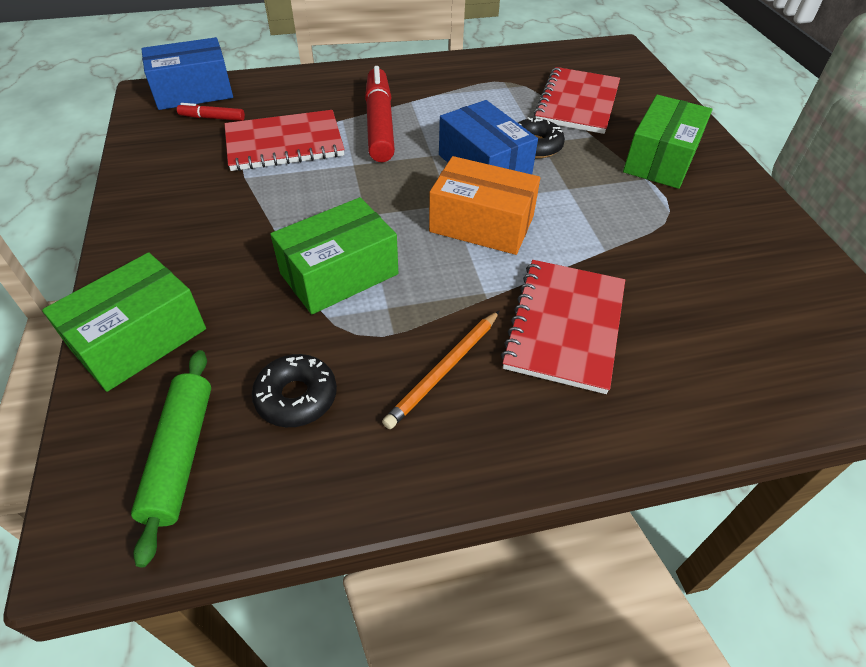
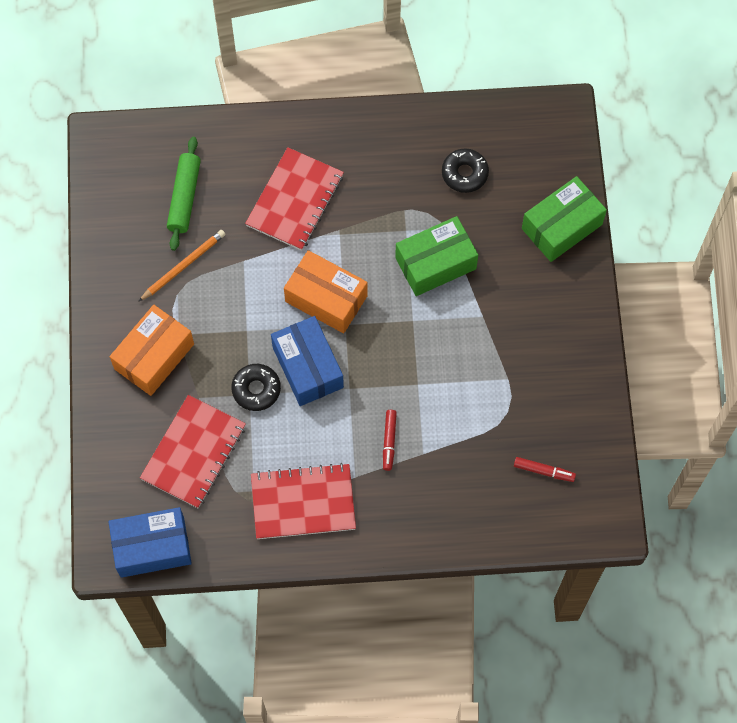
camera: 170 degrees left, 20 degrees up
green rolling pin [131,350,211,567] -> green rolling pin moved to [167,137,201,251]
blue box [141,37,233,110] -> blue box moved to [108,507,192,578]
red notebook [224,110,345,171] -> red notebook moved to [251,463,356,539]
red marker [365,66,395,162] -> red marker [383,410,397,471], size x0.47
orange pencil [382,311,499,429] -> orange pencil moved to [138,230,225,302]
green box [623,95,712,189] -> orange box [110,305,194,396]

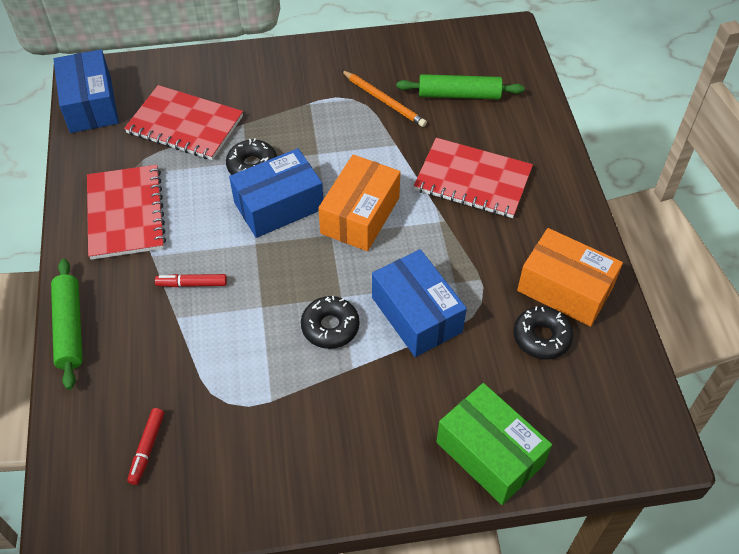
camera: 85 degrees right, 15 degrees down
orange box [110,305,194,396] -> orange box moved to [517,228,623,327]
green box [395,216,478,296] -> blue box [372,249,467,357]
none -> green rolling pin [51,259,83,390]
none -> black donut [301,296,359,349]

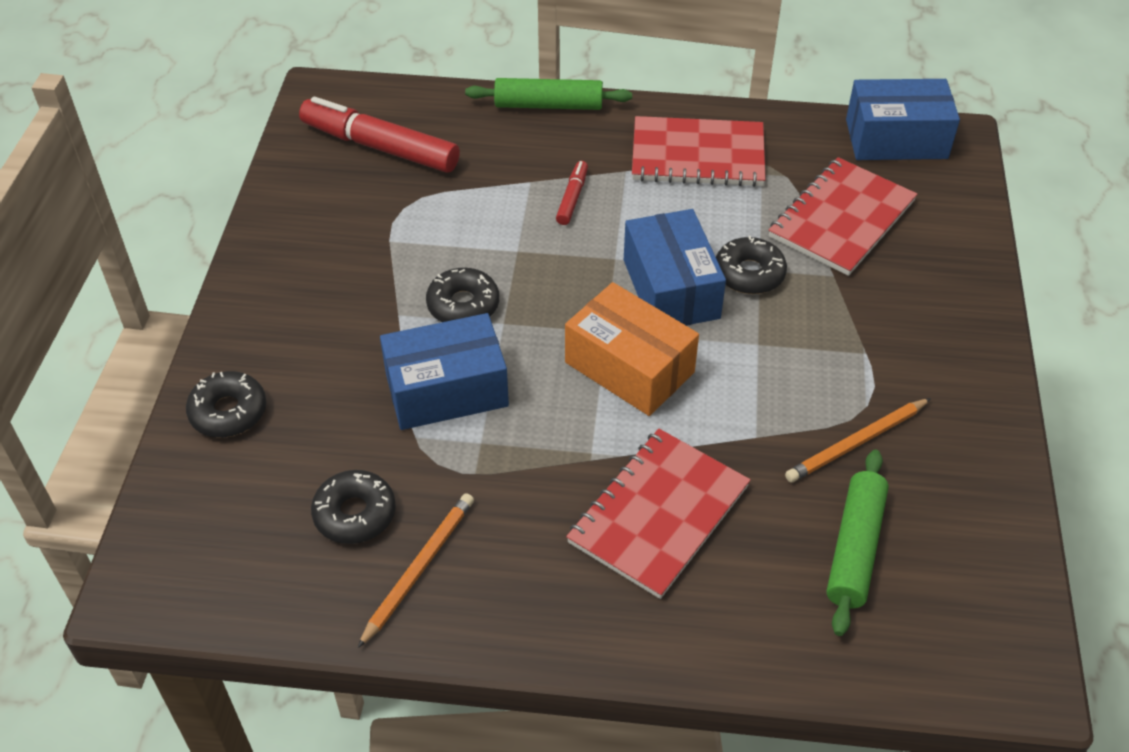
camera: 105 degrees right, 5 degrees down
red marker [127,408,164,485] -> red marker [299,97,460,173], size x2.11
green box [436,383,552,505] -> black donut [186,371,266,438]
orange box [517,228,623,327] -> orange pencil [358,493,474,648]

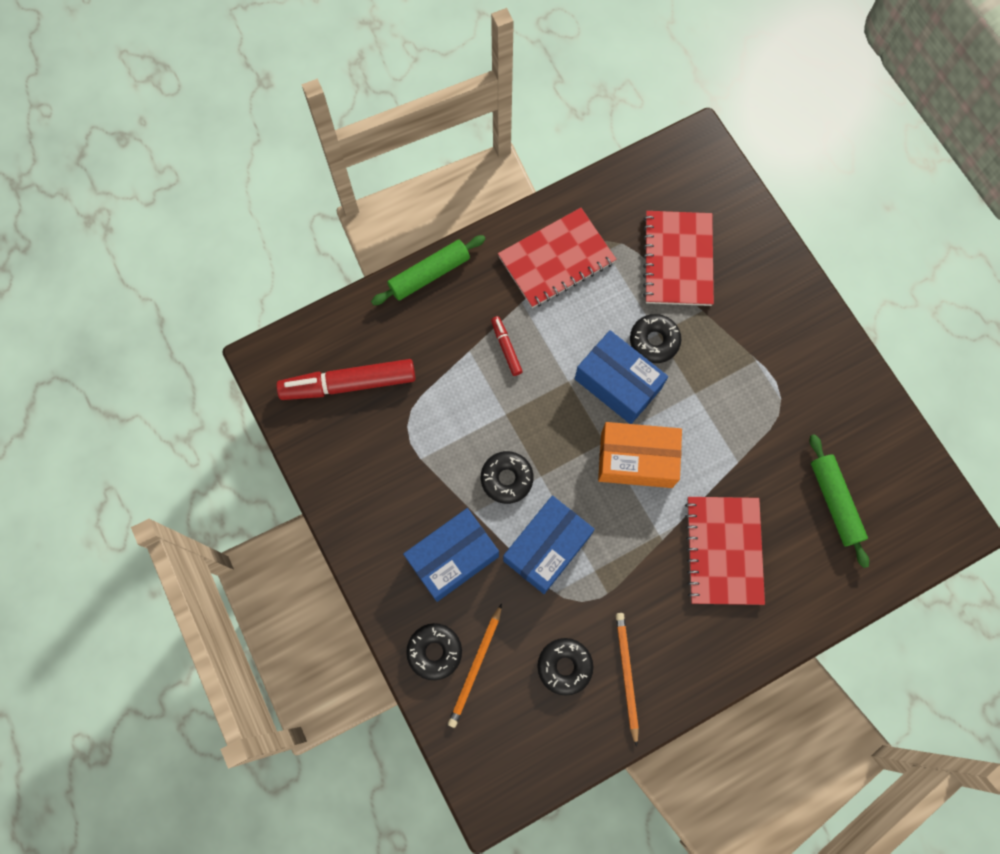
camera: 35 degrees left, 25 degrees up
orange pencil [785,398,931,482] -> orange pencil moved to [448,604,502,728]
blue box [846,79,960,160] -> blue box moved to [403,508,499,602]

